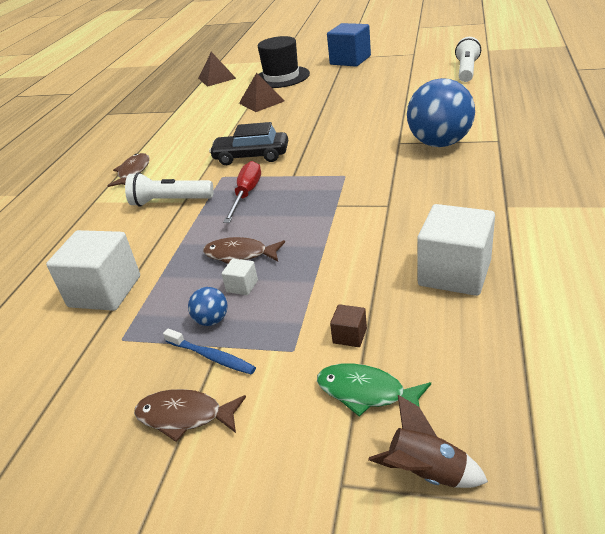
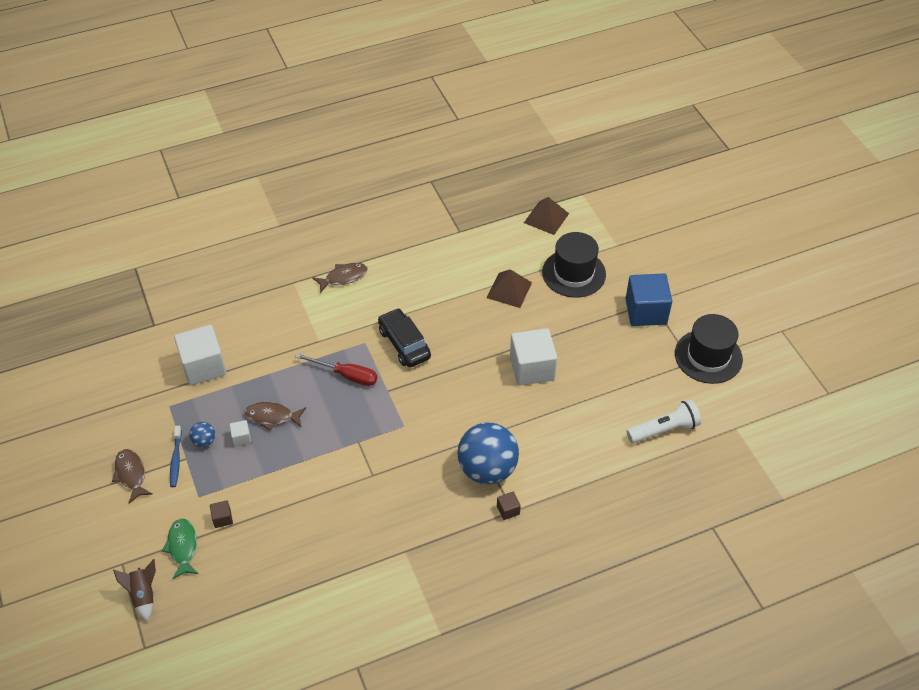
camera: 50 degrees right, 15 degrees up
white flashlight [125,172,214,207] -> none
brown fish [203,237,285,264] -> brown fish turned 60 degrees counterclockwise [244,402,306,430]
red screwdriver [223,161,261,223] -> red screwdriver turned 45 degrees clockwise [295,353,377,386]
white cube [417,204,495,296] -> white cube moved to [510,328,557,386]
none -> brown cube [497,492,521,520]
none -> black hat [675,314,743,384]

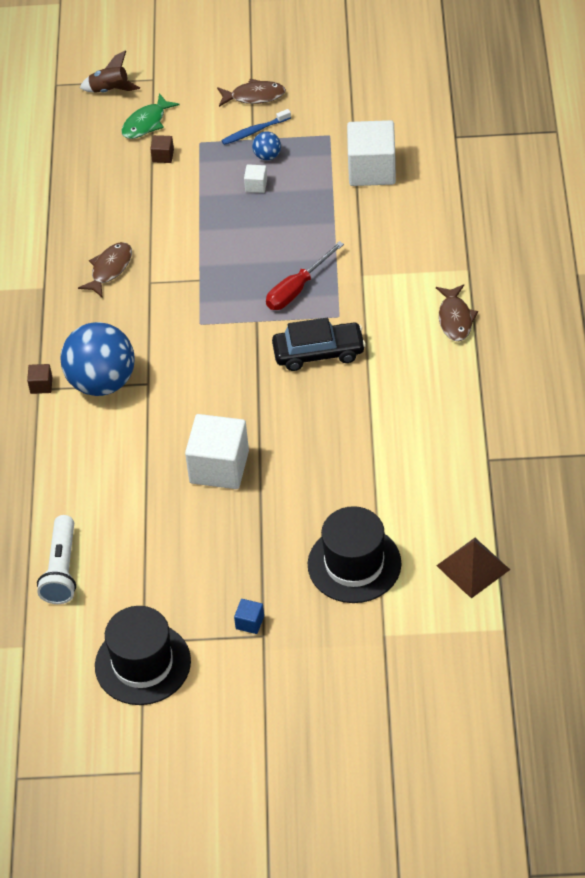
camera: 115 degrees right, 0 degrees up
green fish [162,518,198,579] -> green fish turned 120 degrees clockwise [121,93,180,139]
blue toothbrush [170,426,182,487] -> blue toothbrush turned 45 degrees counterclockwise [221,109,291,145]
brown fish [244,402,306,430] -> brown fish moved to [78,242,132,297]
brown pyramid [487,269,532,308] -> none
blue cube [625,273,672,326] -> blue cube [234,599,264,634], size x0.43

